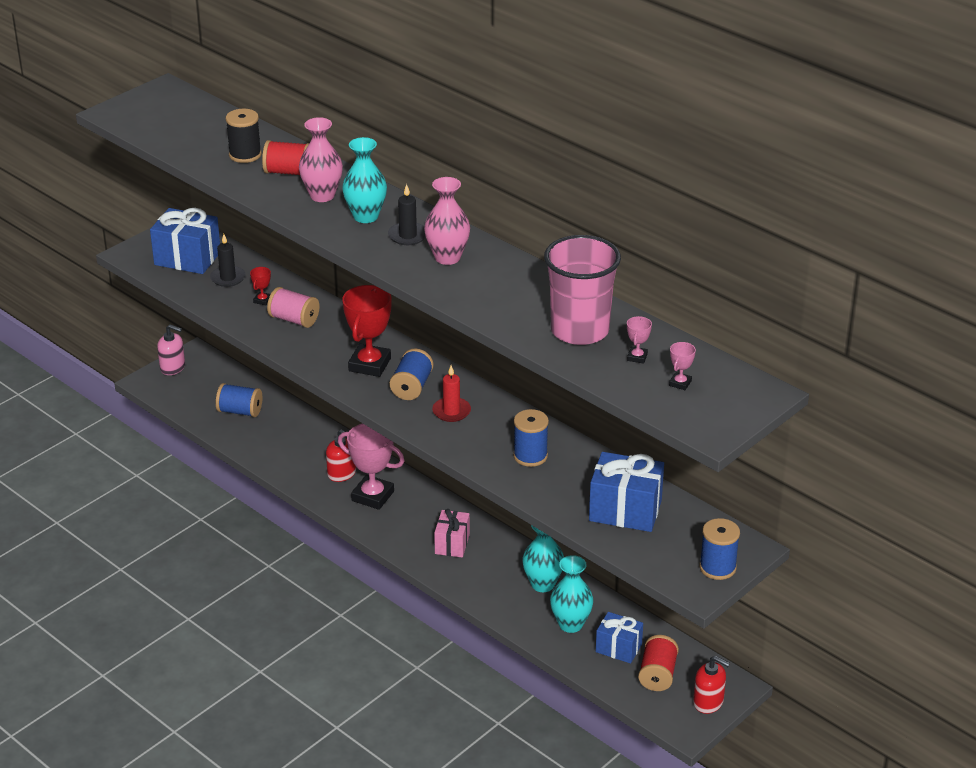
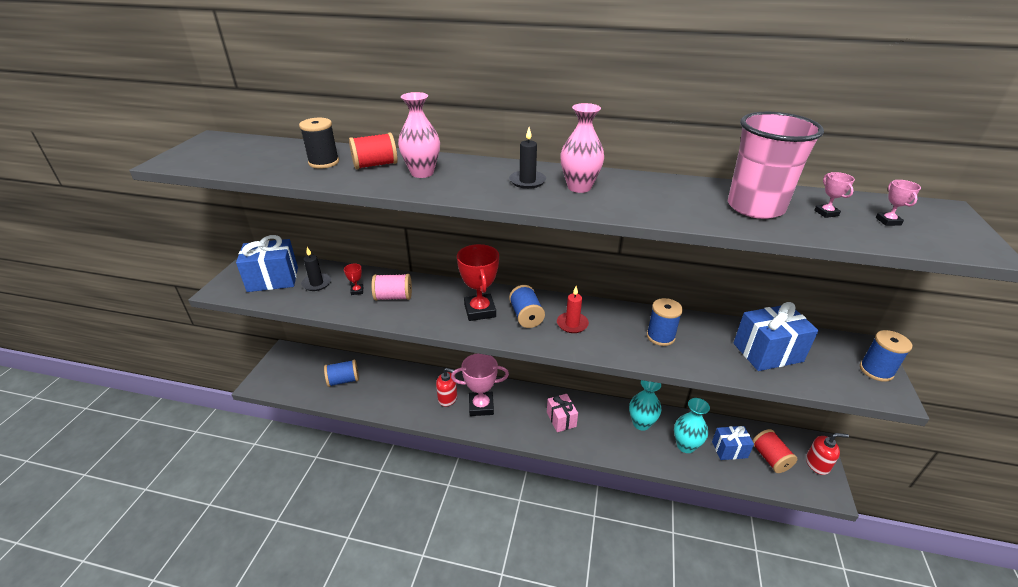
camera: 30 degrees left, 0 degrees up
pink soap dispenser [157,324,185,375] -> none
turquoise vase [342,137,387,223] -> none

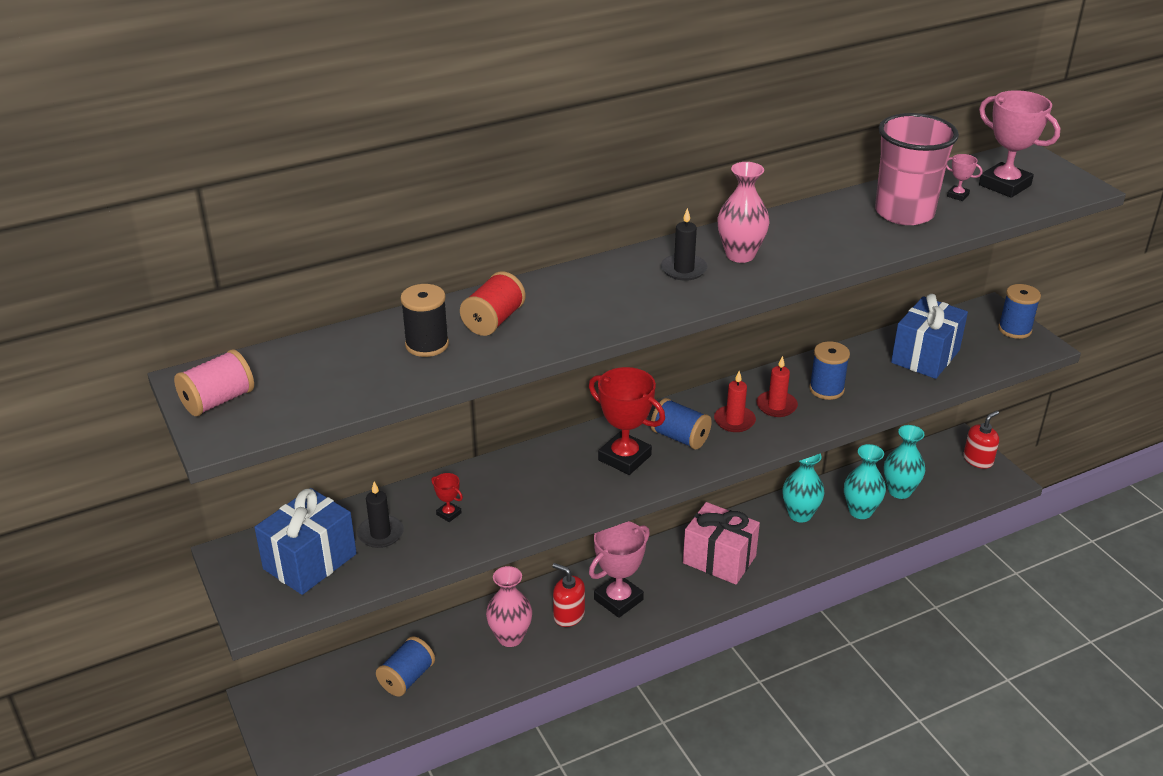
camera: 40 degrees left, 0 degrees up
pink spool [371,274,412,301] -> pink spool moved to [174,350,254,416]
pink vase [398,92,440,178] -> pink vase moved to [486,566,532,647]
red soap dispenser [436,368,457,406] -> red soap dispenser turned 120 degrees counterclockwise [552,563,585,627]
pink gift [547,394,578,432] -> pink gift [683,502,760,585], size x1.58
blue gift [712,426,754,460] -> turquoise vase [884,425,925,499]
red spool [753,429,797,473] -> none
pink trophy [876,180,921,226] -> pink trophy [979,90,1060,198], size x2.26
none -> red candle [757,356,798,417]

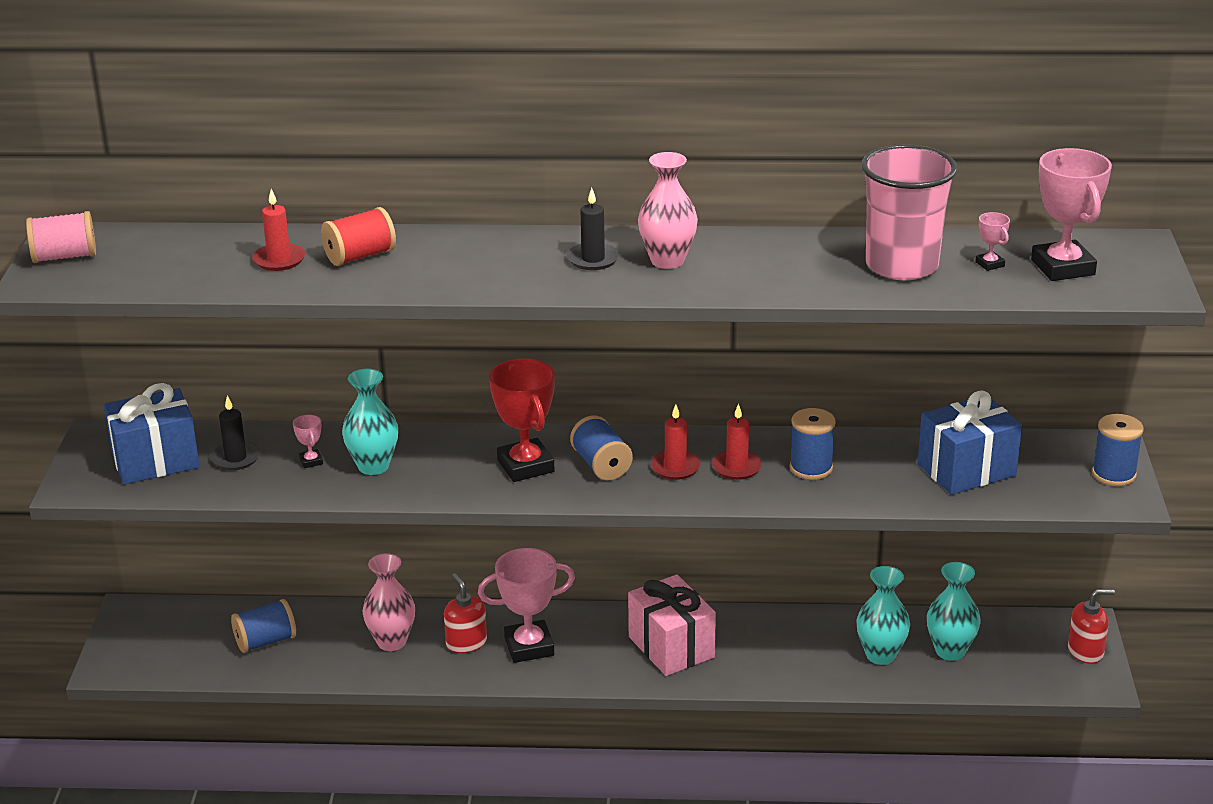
camera: 30 degrees right, 5 degrees down
black spool [400,284,449,357] -> red candle [252,189,305,271]
red trophy [431,473,463,522] -> pink trophy [293,415,323,468]
turquoise vase [783,454,825,523] -> turquoise vase moved to [342,369,398,475]

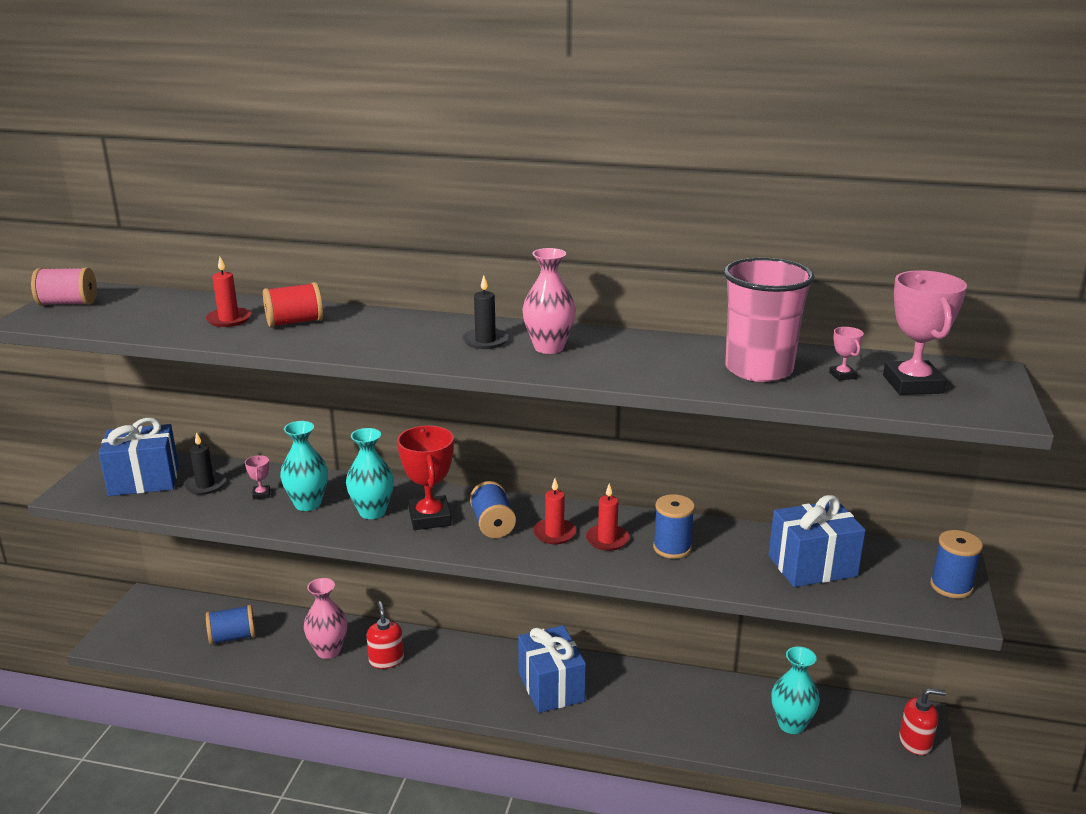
camera: 10 degrees right, 5 degrees down
pink trophy [478,548,575,663] -> none
pink gift [628,574,716,676] -> blue gift [518,625,586,713]
turquoise vase [856,566,910,665] -> turquoise vase moved to [346,428,394,519]

